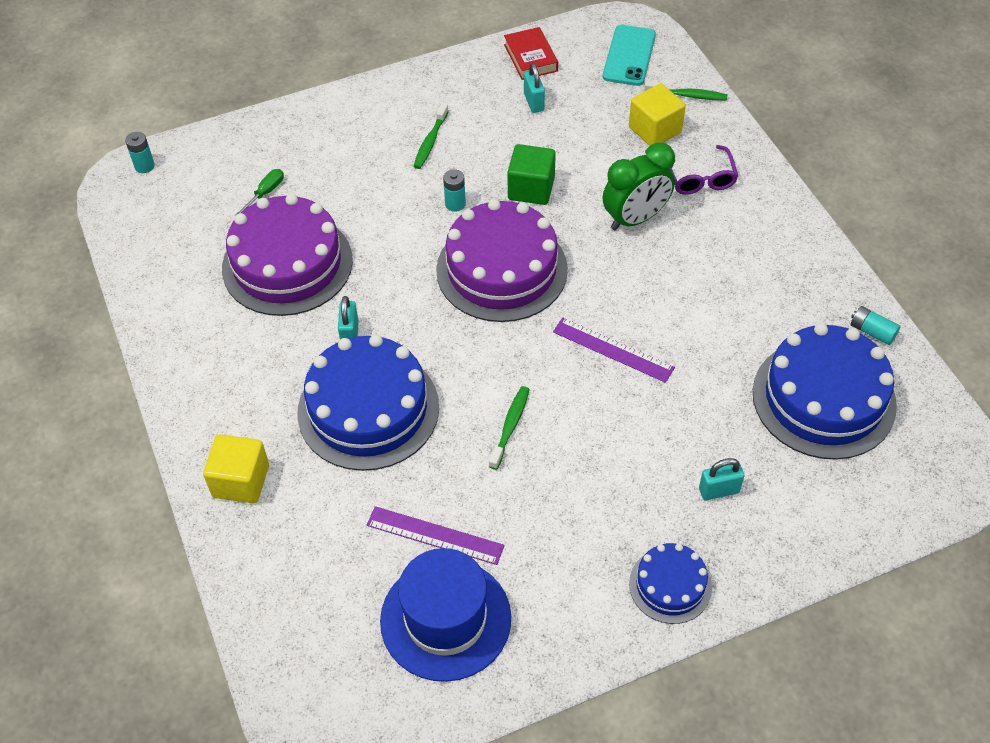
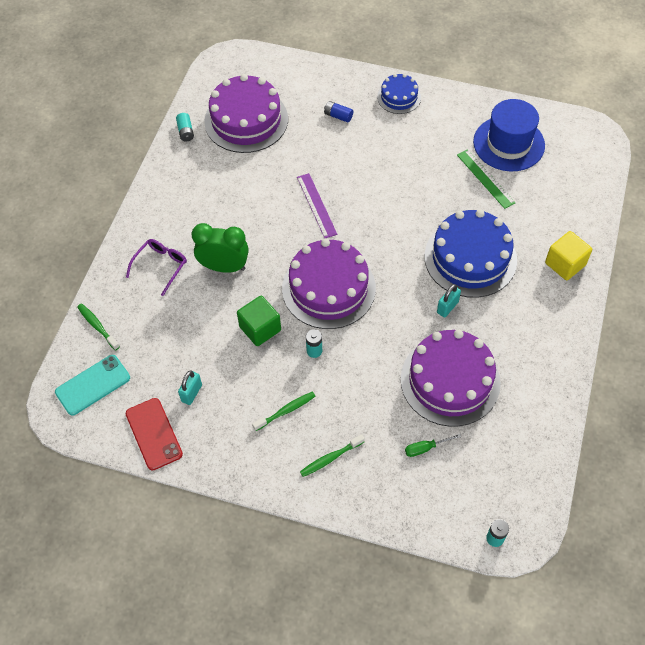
camera: 140 degrees left, 5 degrees up
purple ruler [367,506,505,565] -> green ruler [457,149,515,209]
green toothbrush [489,386,530,470] -> green toothbrush moved to [300,434,365,477]
red book [504,27,558,80] -> red phone [125,398,183,470]
yellow cube [629,84,686,146] -> none
turquoise padlock [699,458,744,500] -> blue battery [324,101,353,123]
blue cake [753,323,897,460] -> purple cake [204,74,288,153]

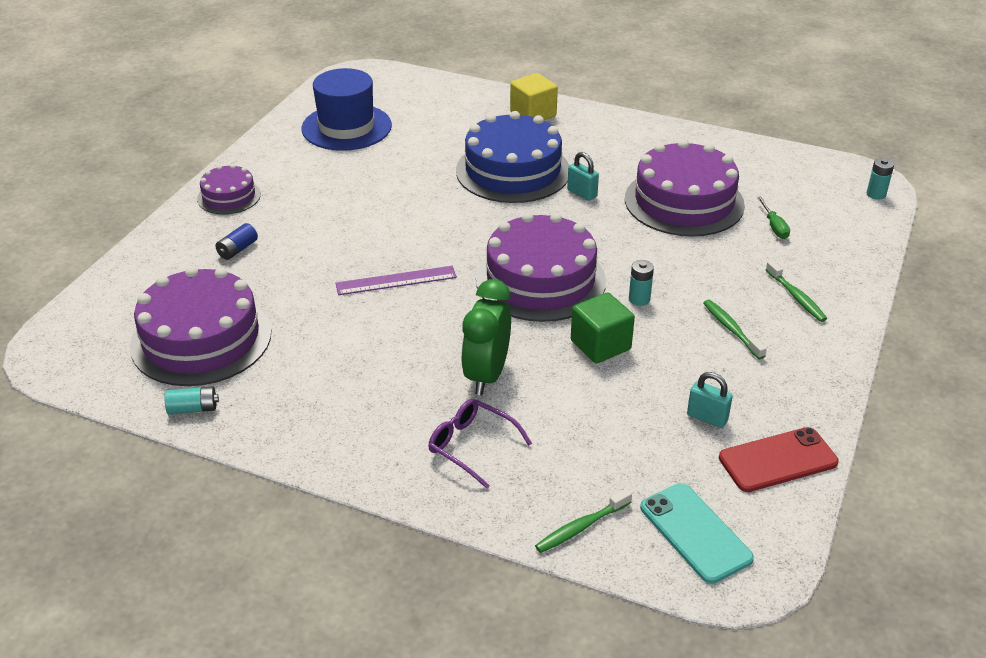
camera: 85 degrees left, 20 degrees down
blue cake [377,74,421,114] -> purple cake [197,164,261,214]
green ruler [457,149,515,209] -> none

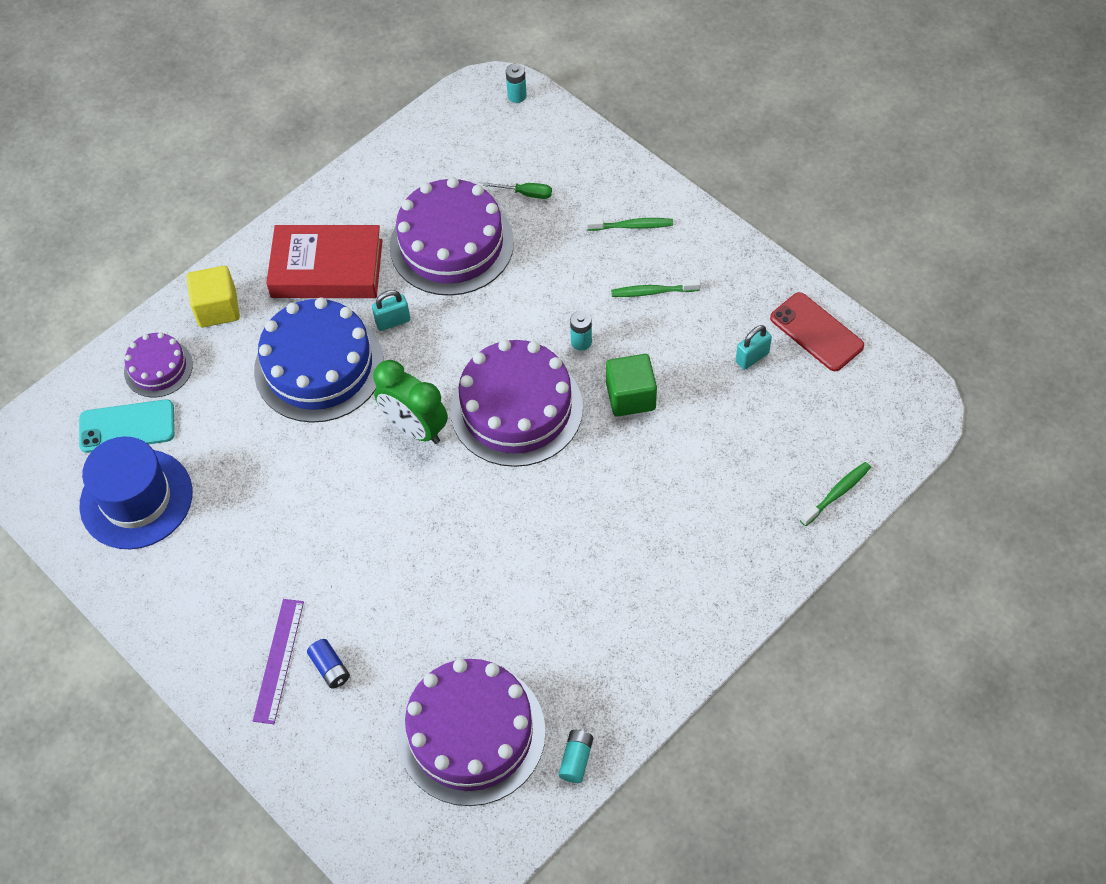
camera: 65 degrees left, 20 degrees up
purple cake [197,164,261,214] -> purple cake moved to [124,332,193,397]
purple ruler [335,266,457,295] -> purple ruler moved to [253,599,304,724]
purple glasses [428,399,532,488] -> none
green clock [461,279,511,395] -> green clock moved to [373,360,448,444]
green toothbrush [535,489,632,553] -> green toothbrush turned 120 degrees counterclockwise [800,462,871,526]
turquoise phone [640,483,754,584] -> turquoise phone moved to [79,399,175,453]
red phone [719,427,839,492] -> red phone turned 45 degrees counterclockwise [770,292,864,371]
none -> red book [266,225,382,298]

